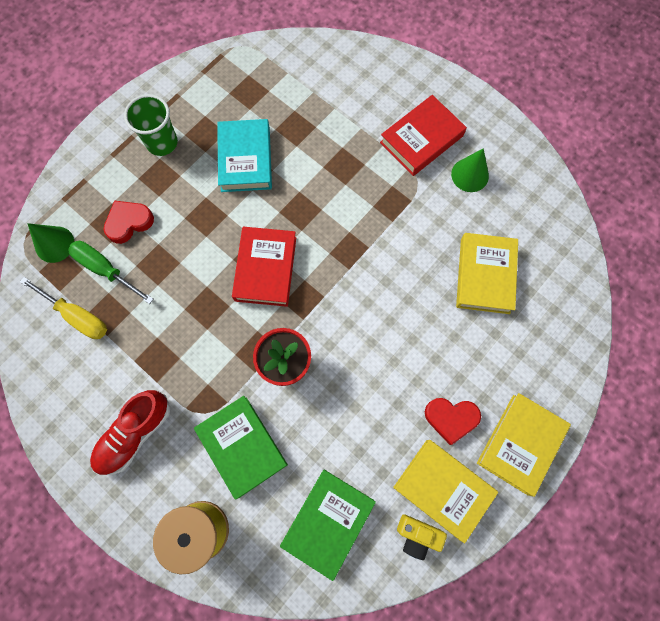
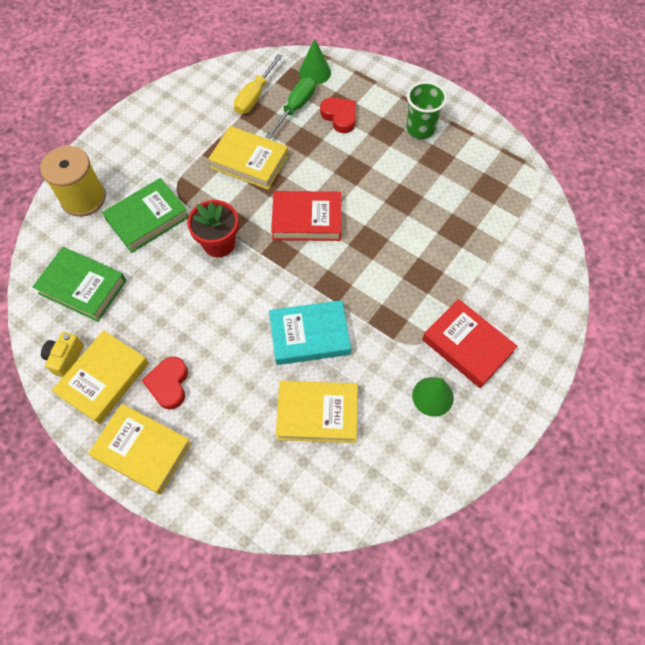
camera: 85 degrees right, 10 degrees down
red shoe [90,390,170,475] -> none
turquoise book [217,119,272,192] -> turquoise book moved to [269,300,351,365]
none -> yellow book [208,126,288,190]

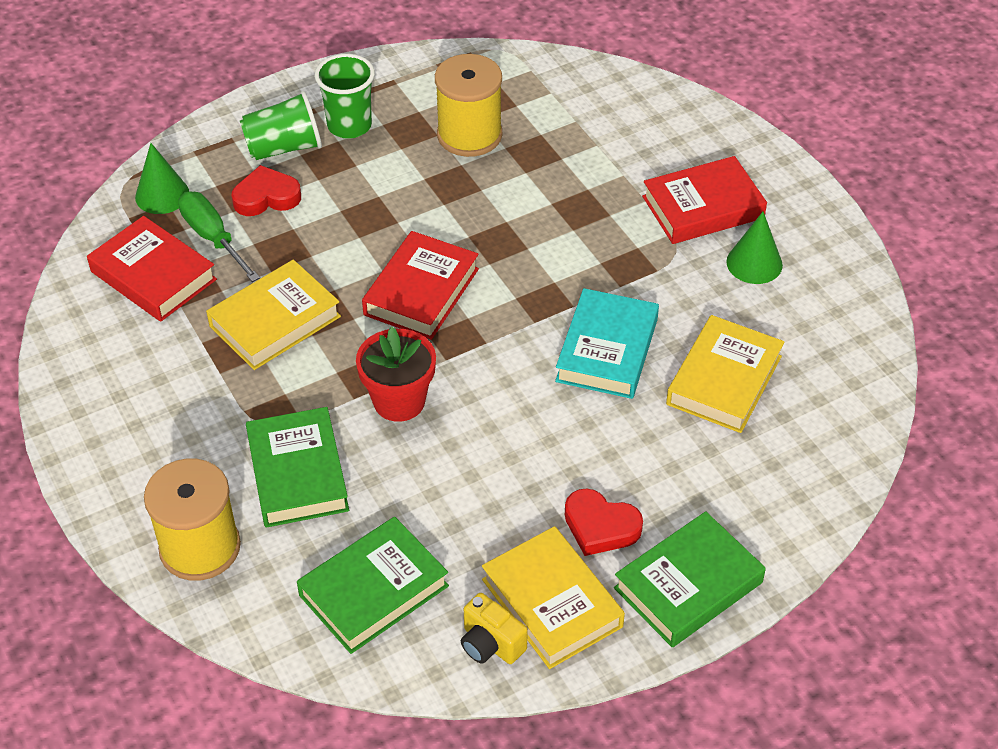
camera: 65 degrees left, 15 degrees down
yellow book [88,404,192,495] -> green book [614,511,766,647]
yellow screwdriver [234,54,283,114] -> red book [87,216,217,322]
none -> green cup [240,91,322,160]
none -> yellow spool [435,54,502,157]

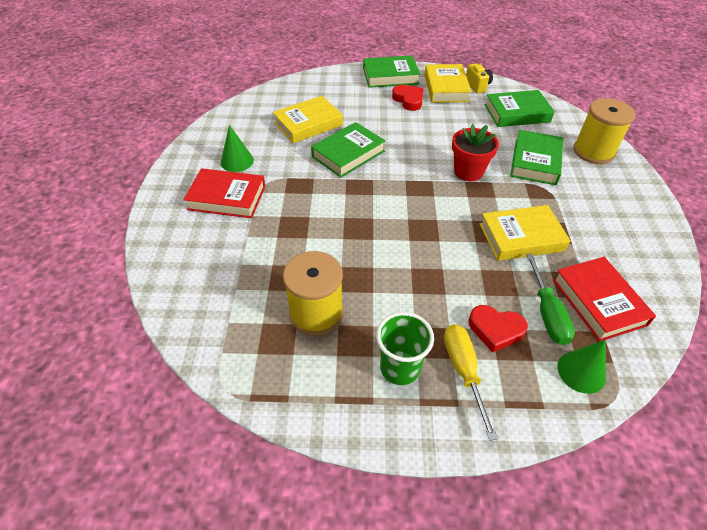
camera: 150 degrees left, 0 degrees up
green cup [240,91,322,160] -> yellow screwdriver [444,324,498,441]
red book [362,231,479,340] -> none
turquoise book [555,288,659,399] -> green book [311,122,386,178]

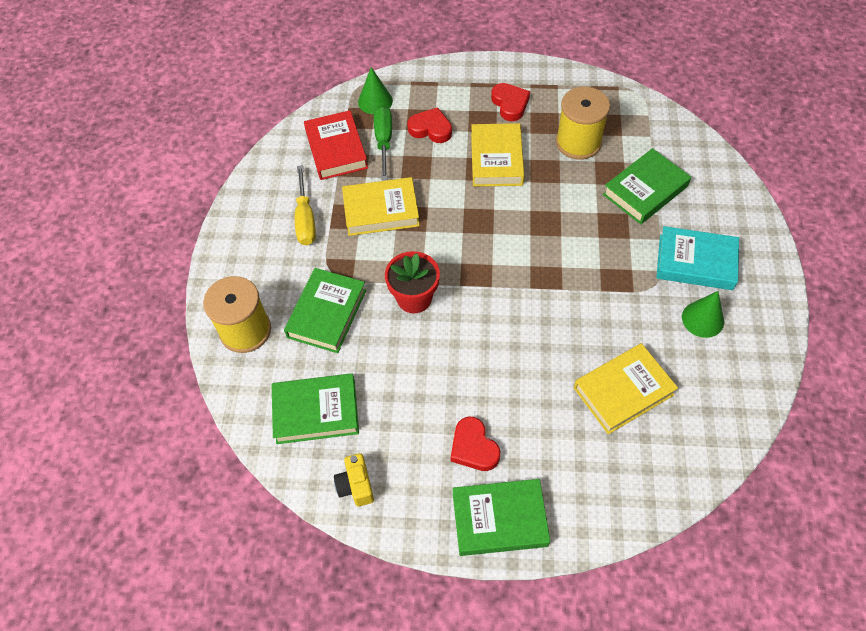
camera: 175 degrees left, 10 degrees up
red book [183,168,266,218] -> turquoise book [656,226,739,290]
green book [311,122,386,178] -> green book moved to [603,148,691,224]
green cup [376,312,434,385] -> red heart [491,83,530,121]
yellow book [424,64,472,103] -> yellow book moved to [471,123,524,187]
yellow screwdriver [444,324,498,441] -> yellow screwdriver moved to [295,165,316,246]

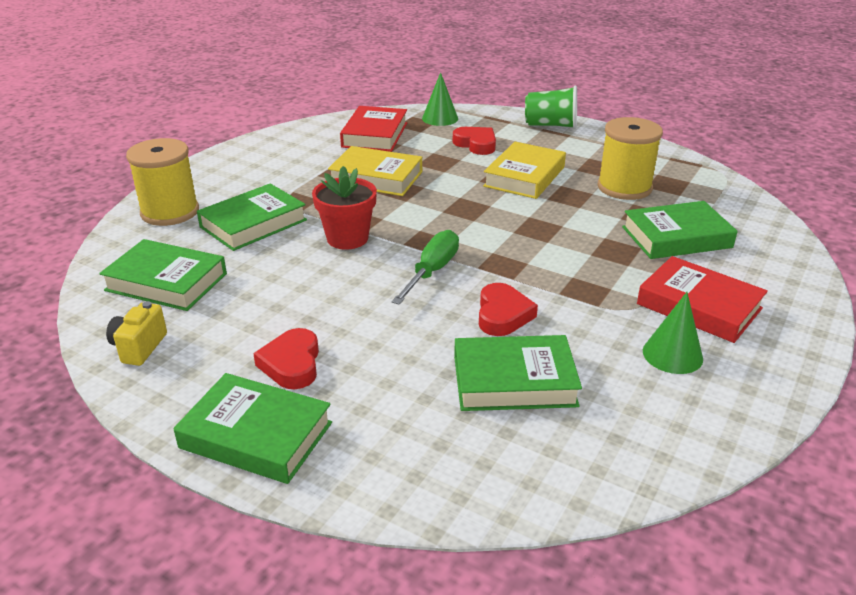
camera: 25 degrees right, 25 degrees down
yellow screwdriver [295,165,316,246] -> none
green screwdriver [374,106,392,180] -> green screwdriver moved to [392,230,459,305]
red heart [491,83,530,121] -> red heart moved to [479,283,538,336]
yellow book [574,343,678,434] -> green book [454,335,582,411]
turquoise book [656,226,739,290] -> red book [637,256,768,343]
none -> green cup [525,86,577,129]

